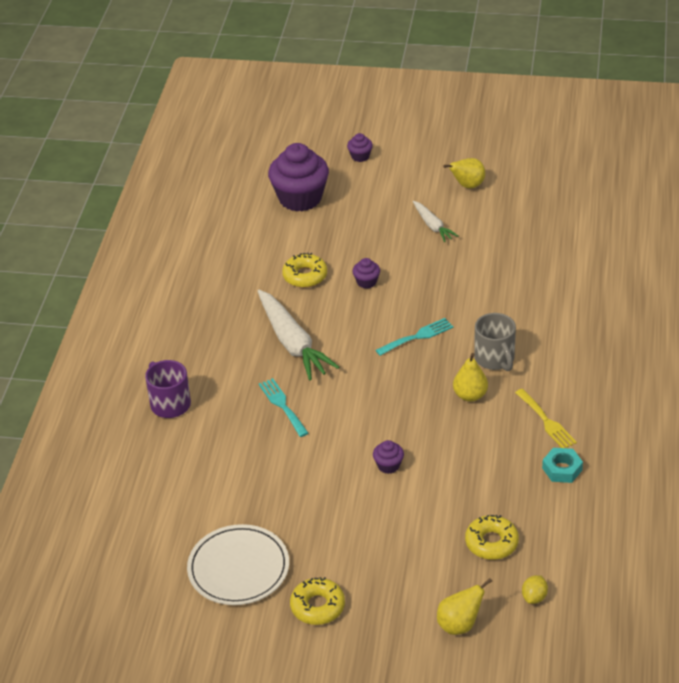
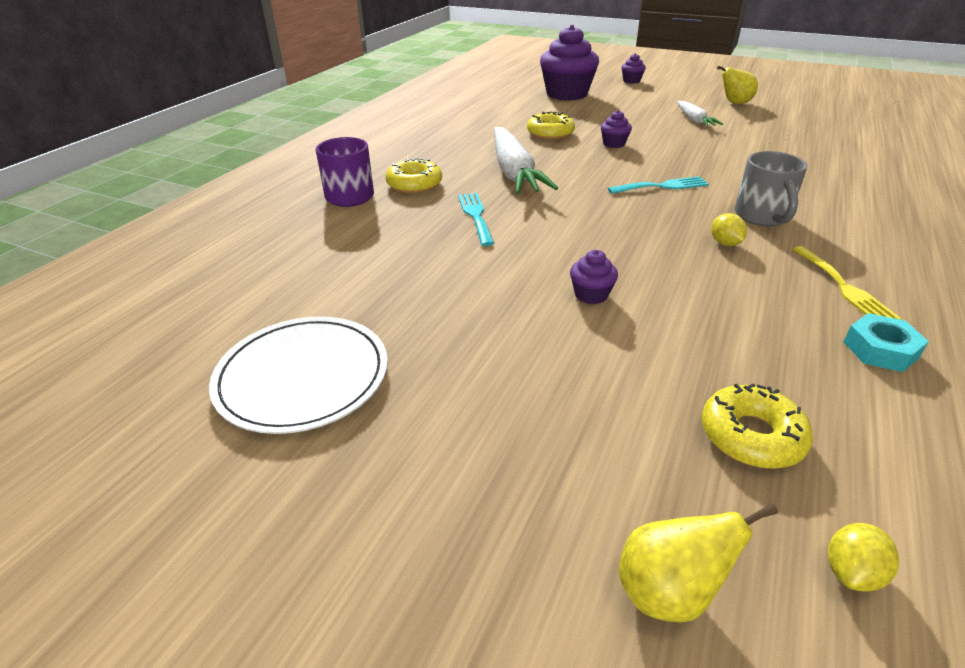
camera: 15 degrees right, 5 degrees down
yellow donut [290,577,345,625] -> yellow donut moved to [385,158,442,193]
yellow pear [453,353,488,402] -> yellow lemon [711,213,747,246]

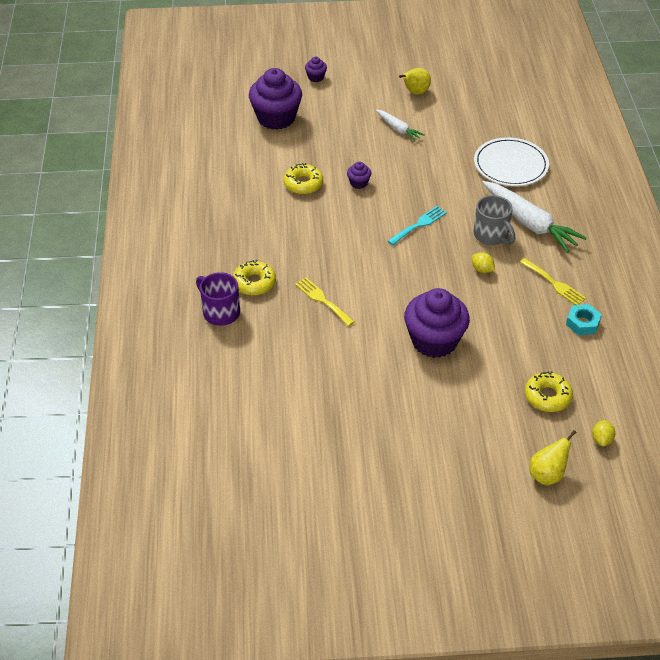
camera: 30 degrees left, 10 degrees up
white plate [209,316,388,434] -> white plate moved to [474,137,549,186]
turquoise fork [458,193,494,246] -> yellow fork [295,277,355,326]
white carrot [494,127,558,194] -> white carrot moved to [482,181,587,253]
purple cupcake [570,250,618,304] -> purple cupcake [404,288,470,358], size x2.31

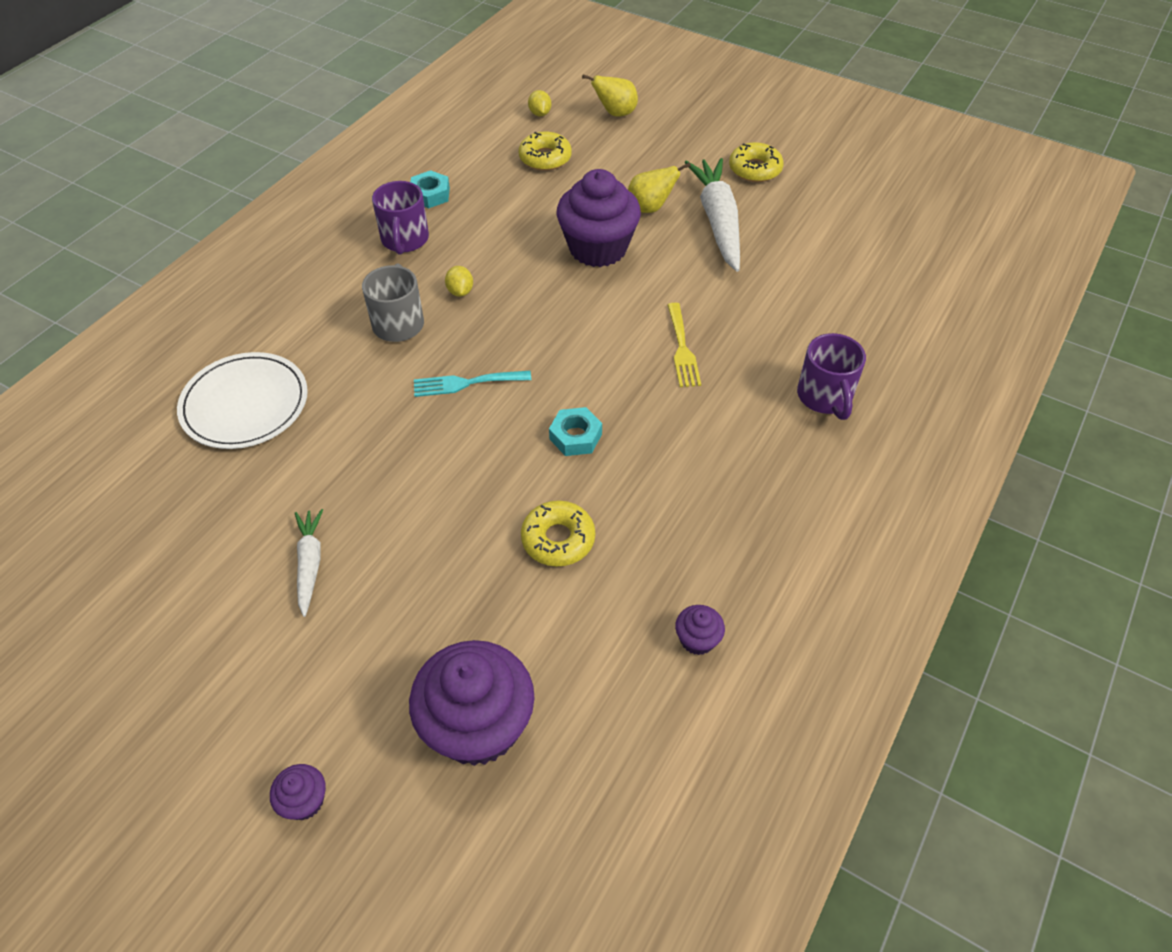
camera: 145 degrees left, 5 degrees up
yellow donut [233,260,276,296] -> yellow donut moved to [729,142,784,182]
purple cupcake [347,162,371,189] -> purple cupcake moved to [675,605,725,655]
yellow pear [399,68,431,95] -> yellow pear moved to [628,162,691,213]
white carrot [482,181,587,253] -> white carrot moved to [684,158,740,272]
yellow fork [520,258,586,305] -> purple mug [372,181,429,255]
yellow lemon [592,420,615,446] -> yellow lemon turned 60 degrees counterclockwise [528,90,551,116]
none -> turquoise nut [549,407,602,456]

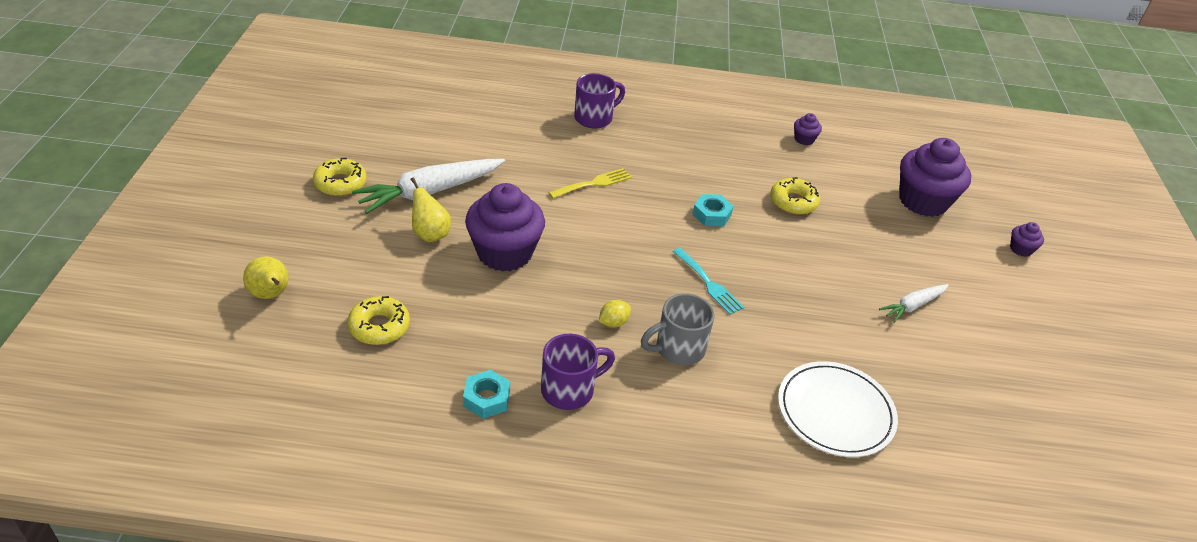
camera: 120 degrees left, 10 degrees down
yellow lemon [528,90,551,116] -> none

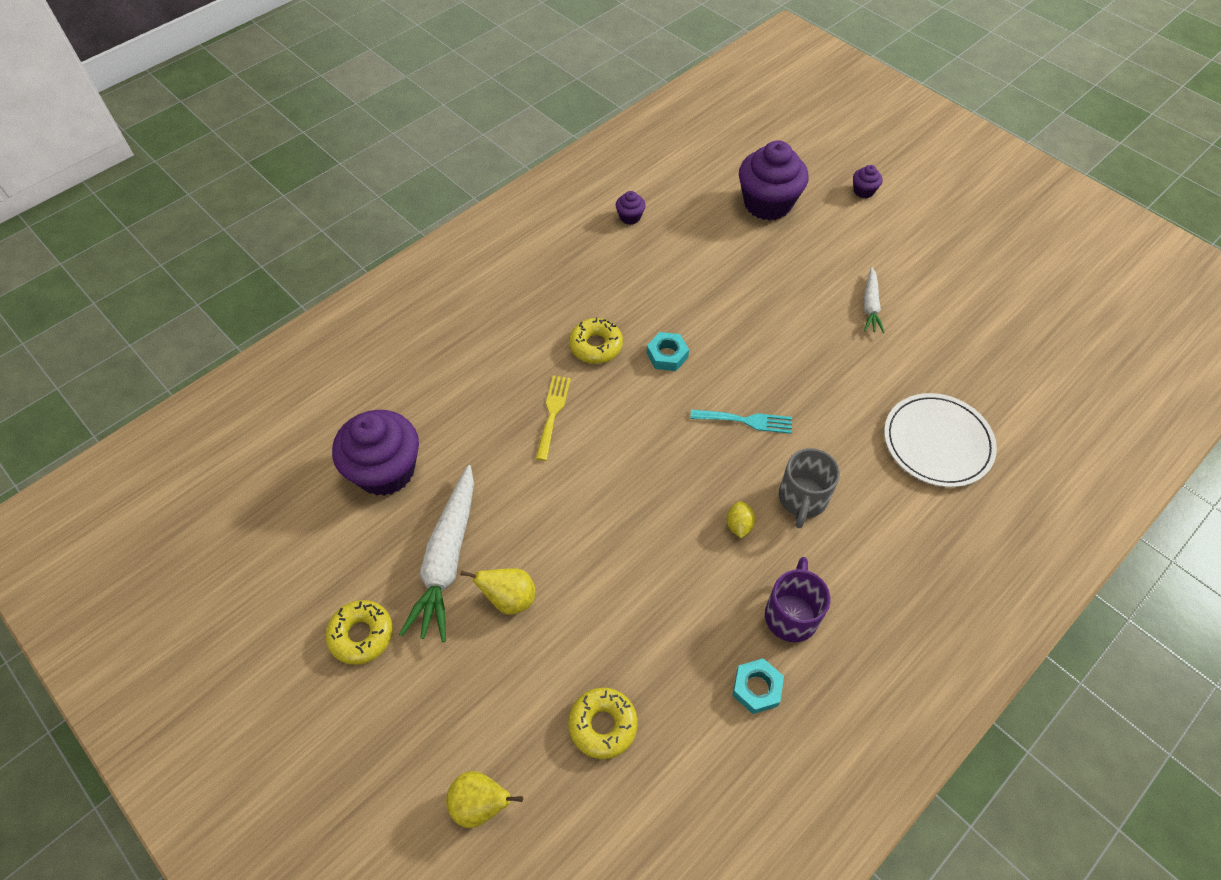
camera: 45 degrees left, 15 degrees up
purple cupcake [465,183,545,271] -> purple cupcake moved to [332,410,419,496]
purple mug [574,73,625,129] -> none
yellow donut [770,177,820,215] -> yellow donut moved to [569,317,623,364]

